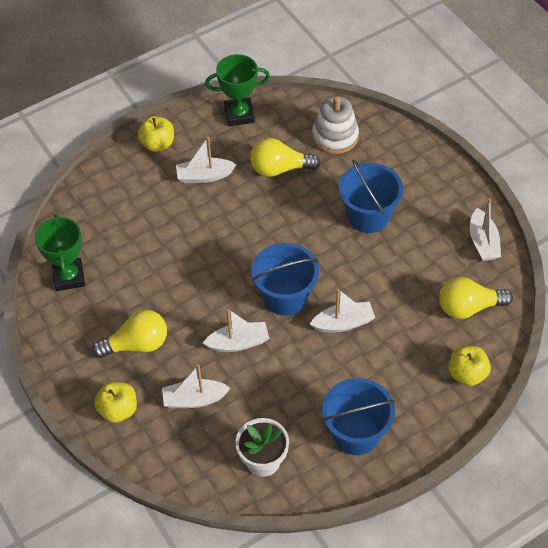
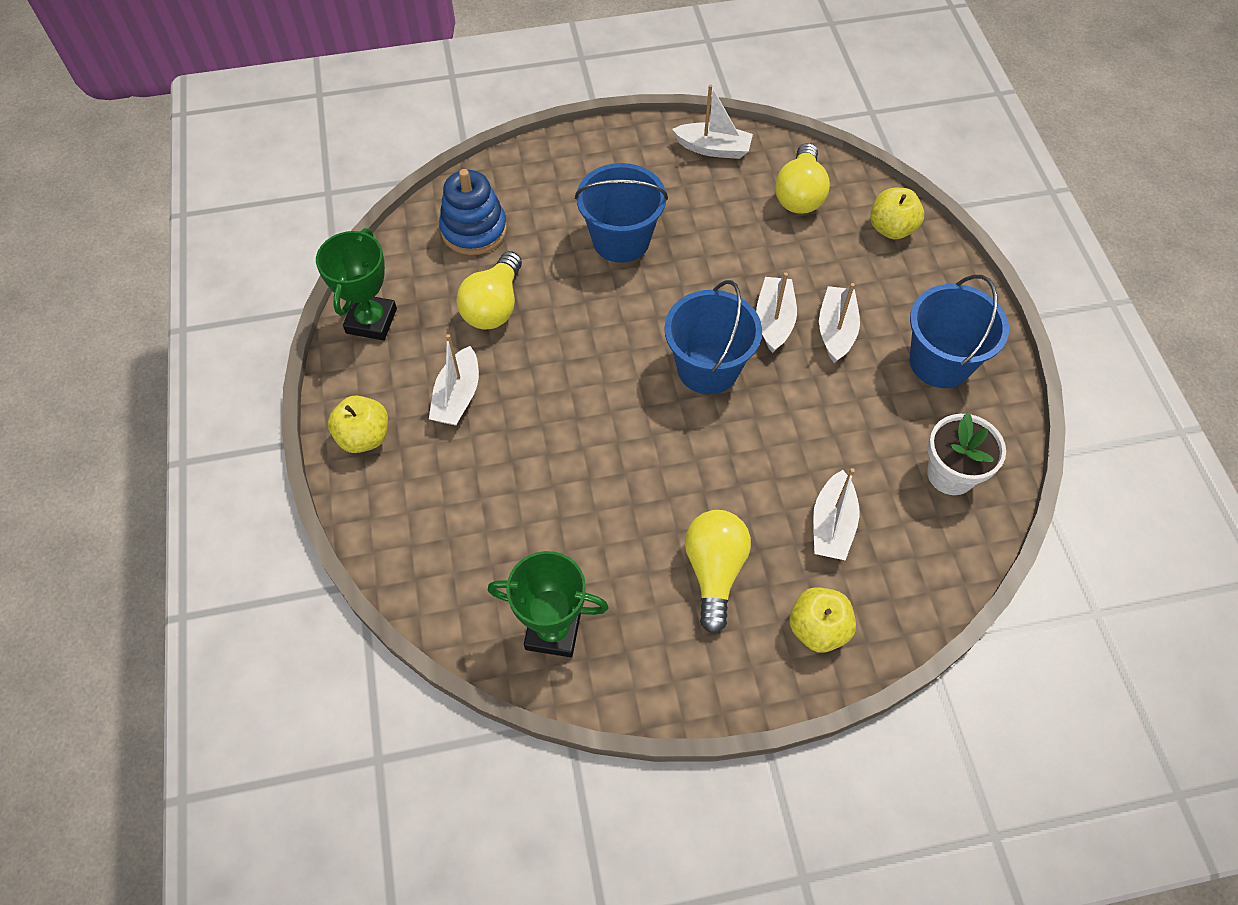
camera: 70 degrees left, 5 degrees up
white boat [203,309,270,352] -> white boat moved to [819,283,860,363]
white stacking toy [312,96,359,154] -> blue stacking toy [439,169,507,255]

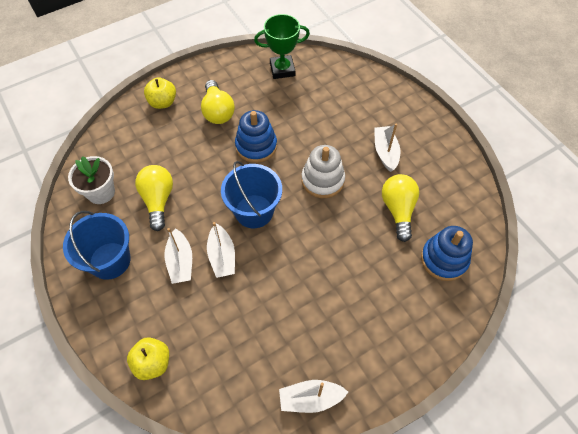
camera: 160 degrees right, 0 degrees up
green trophy [316,228,397,340] -> none
yellow apple [328,395,388,453] -> none
blue bucket [575,163,668,263] -> none
yellow light bulb [775,143,830,214] -> yellow light bulb moved to [135,165,173,231]
white boat [813,468,859,560] -> none
none -> blue stacking toy [235,110,277,163]
none -> white stacking toy [301,145,345,198]

